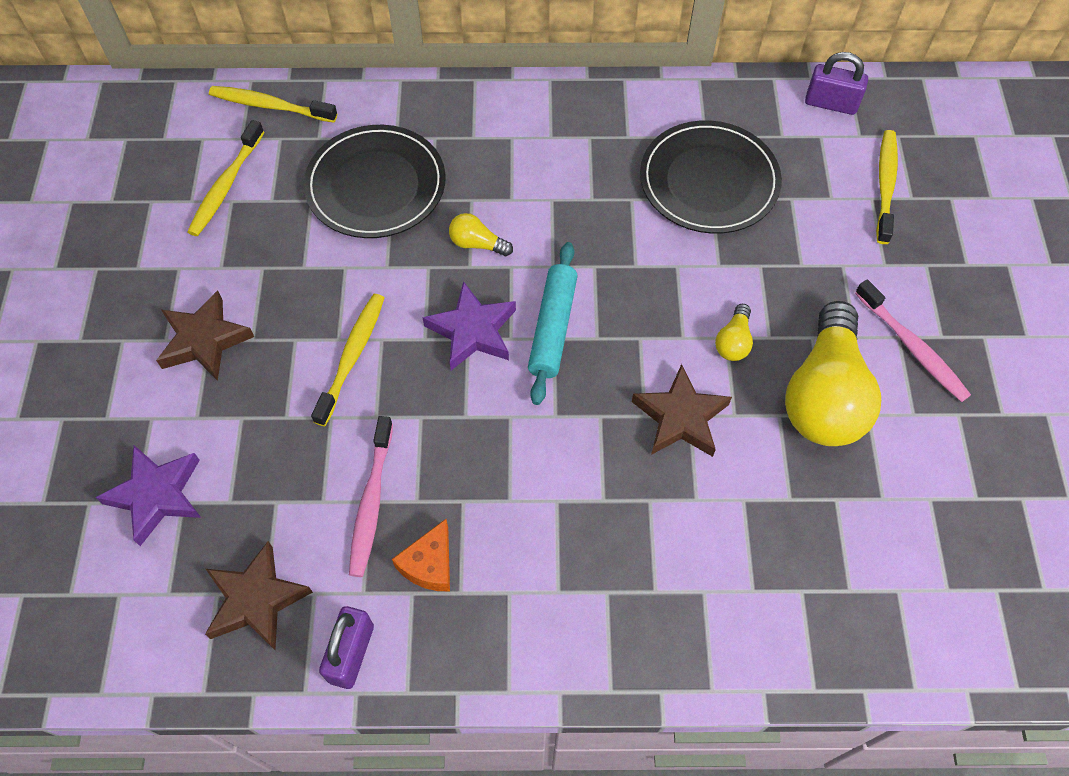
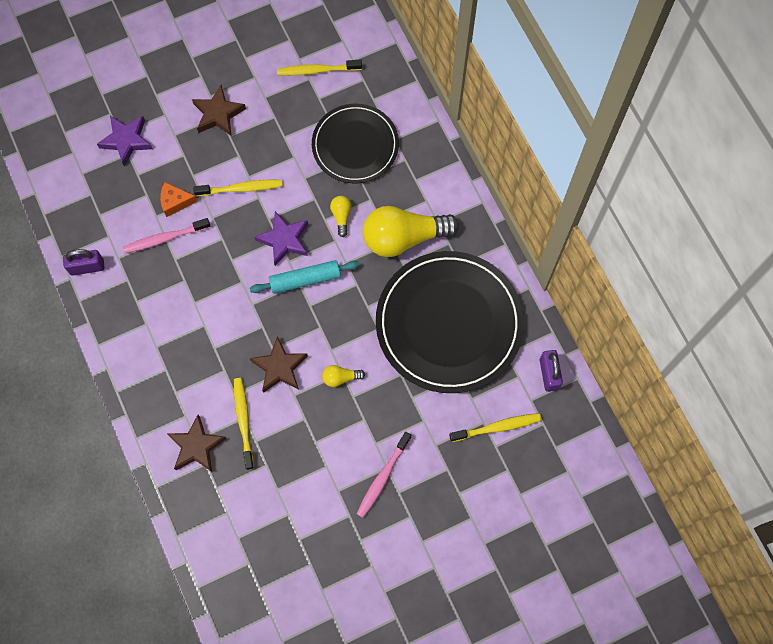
camera: 65 degrees right, 10 degrees up
brown star [205,541,313,650] -> brown star moved to [167,415,227,472]
yellow toothbrush [209,86,337,123] -> yellow toothbrush moved to [234,378,254,470]
orange cheese [392,519,450,591] -> orange cheese moved to [160,182,198,217]
black plate [640,120,782,234] -> black plate [376,251,524,393], size x1.61
yellow light bulb [785,301,881,446] -> yellow light bulb moved to [363,206,459,257]

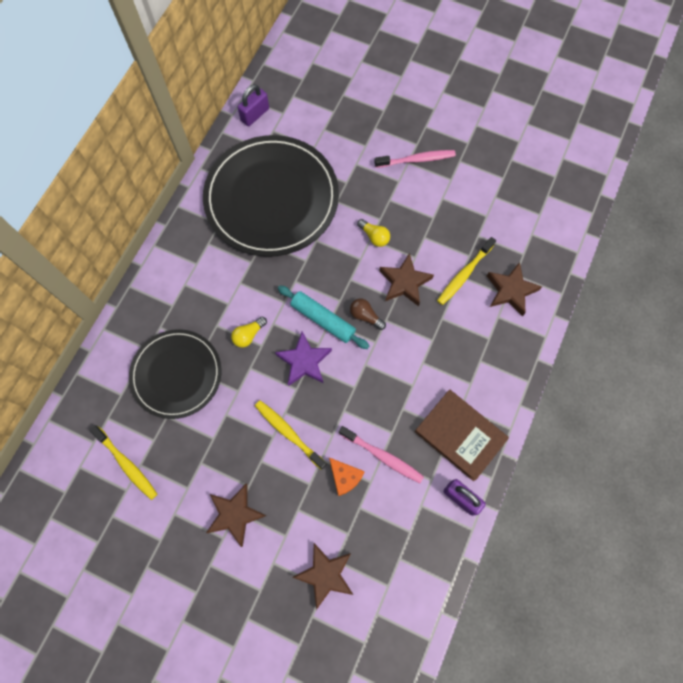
camera: 130 degrees left, 0 degrees up
purple star [97,116,153,166] -> brown star [293,543,353,610]
yellow light bulb [363,206,459,257] -> none
yellow toothbrush [449,413,542,442] -> none
none -> brown light bulb [350,298,386,330]
none -> brown book [415,390,509,481]

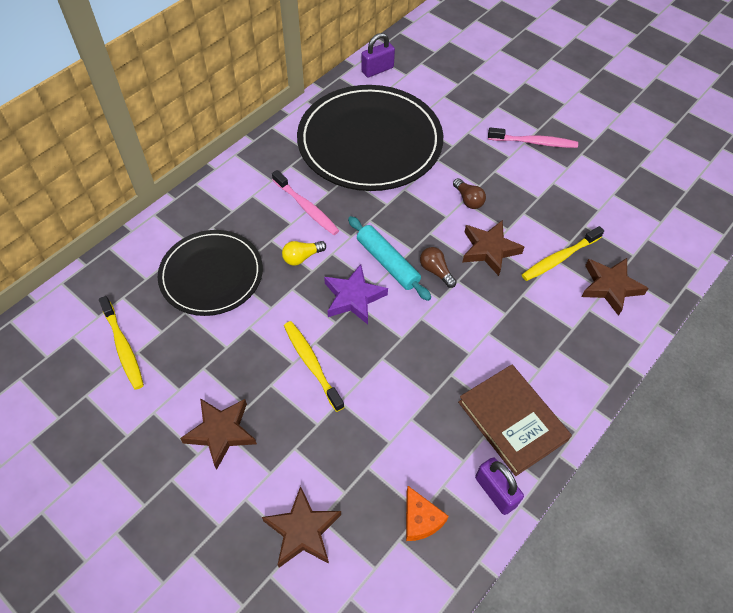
camera: 15 degrees right, 15 degrees down
orange cheese [329,458,365,496] -> orange cheese moved to [406,486,449,541]
pink toothbrush [339,426,424,483] -> pink toothbrush moved to [272,170,340,235]
yellow light bulb [357,219,390,247] -> brown light bulb [453,178,486,209]

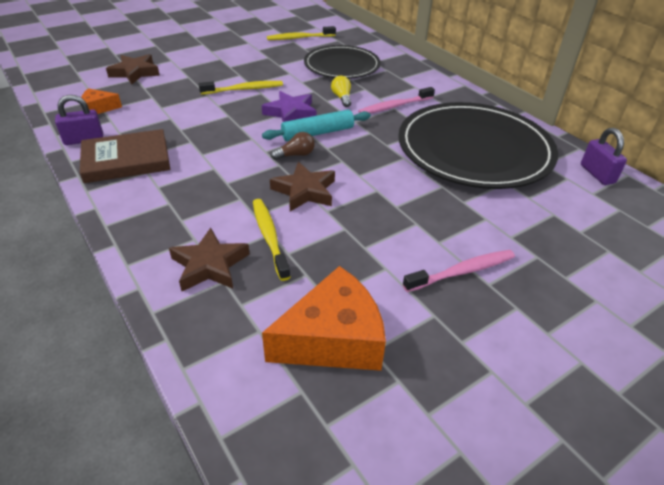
camera: 105 degrees right, 15 degrees down
brown star [180,398,257,470] -> none
brown light bulb [453,178,486,209] -> none
pink toothbrush [488,128,578,148] -> pink toothbrush turned 135 degrees counterclockwise [403,250,515,292]
none -> orange cheese [262,266,386,371]

